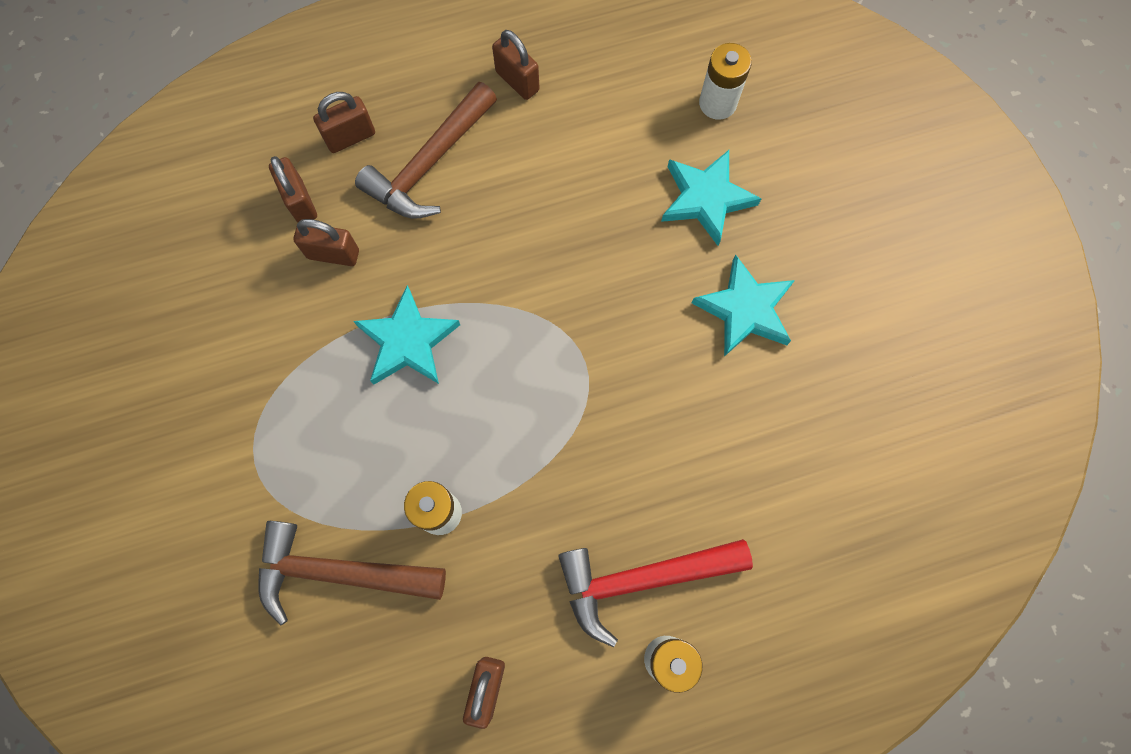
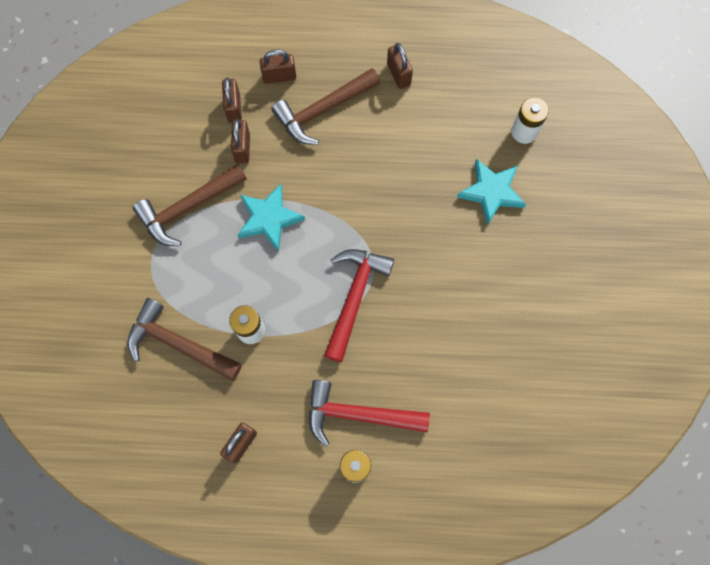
camera: 20 degrees right, 0 degrees up
brown padlock [294,219,359,266] -> brown padlock turned 60 degrees clockwise [231,119,250,163]
turquoise star [692,255,795,357] -> none
none -> brown hammer [133,164,247,246]
none -> red hammer [324,249,394,362]

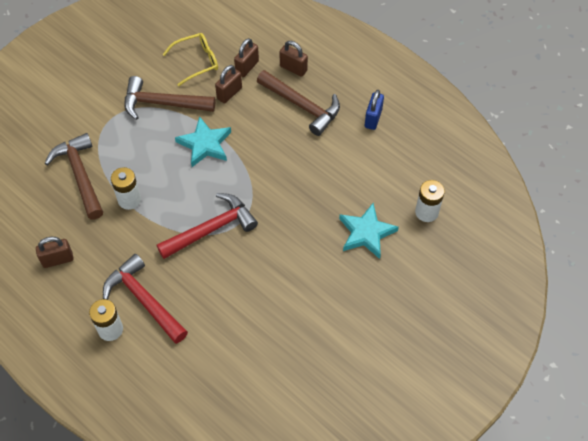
camera: 40 degrees right, 15 degrees down
brown hammer [271,68,380,145] -> brown hammer turned 150 degrees counterclockwise [257,70,340,136]
brown padlock [387,43,413,89] -> blue padlock [365,90,384,130]
none -> yellow glasses [163,33,218,86]

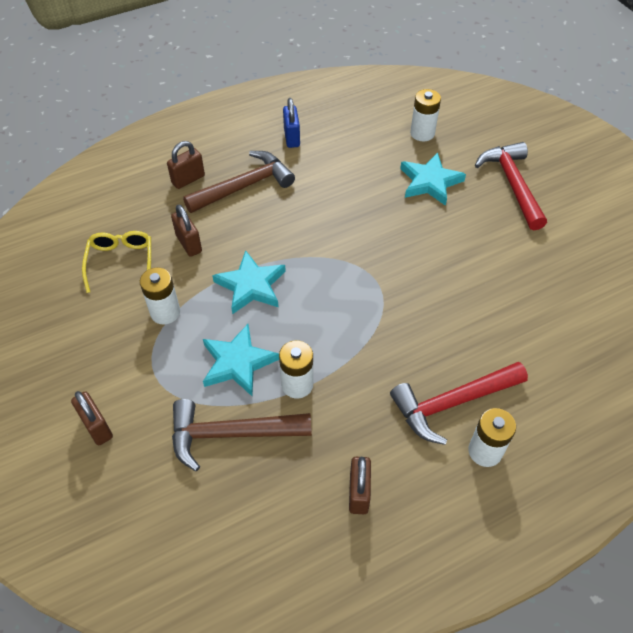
camera: 70 degrees left, 5 degrees down
brown hammer [124,76,216,120] -> white battery [140,267,180,325]
red hammer [157,193,258,259] -> red hammer moved to [475,142,547,231]
brown padlock [234,38,259,77] -> brown padlock moved to [71,391,113,445]
blue padlock [365,90,384,130] -> blue padlock turned 45 degrees clockwise [283,98,300,148]
none -> turquoise star [203,324,279,396]

